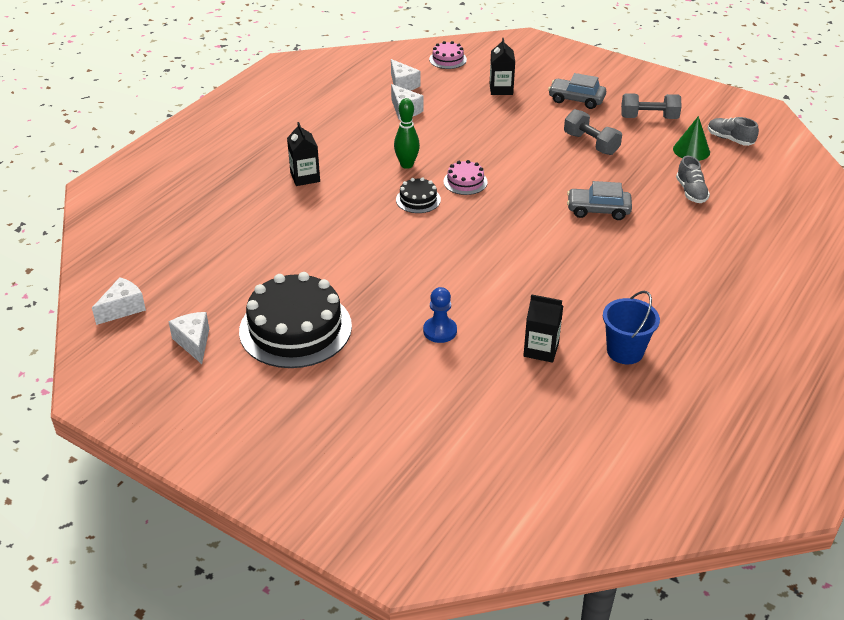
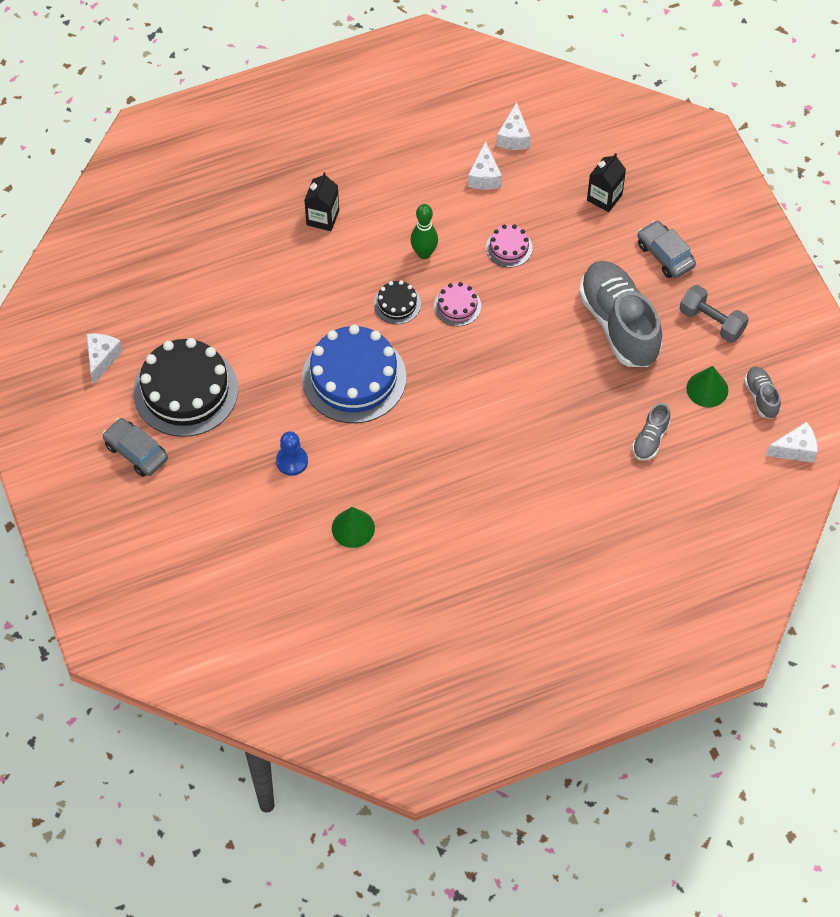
camera: 35 degrees right, 20 degrees up
white cheese [92,277,146,325] -> white cheese moved to [766,422,817,463]
pink cake [429,41,467,69] -> pink cake moved to [486,225,533,268]
black carton [523,294,563,363] -> green cone [332,507,375,548]
grey dumbbell [564,109,622,155] -> grey shoe [579,261,662,367]
grey car [567,181,632,220] -> grey car moved to [102,418,168,477]
blue bucket [603,291,660,364] -> none
none -> blue cake [302,325,406,423]

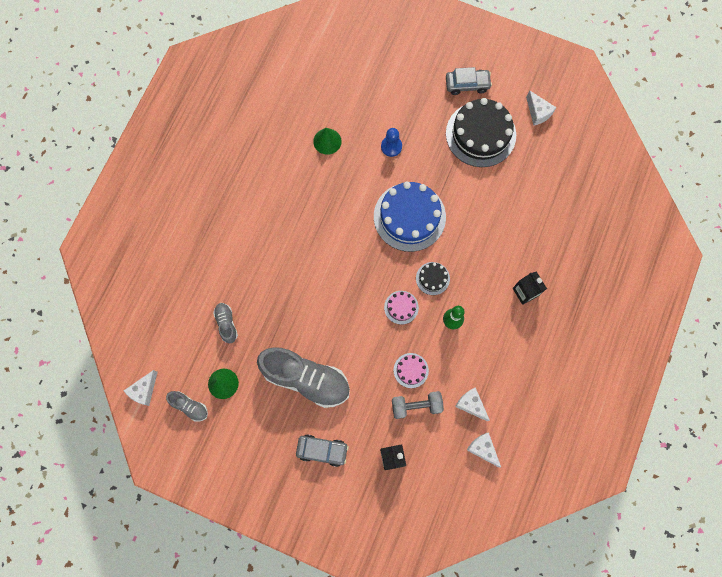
camera: 135 degrees right, 15 degrees up
grey dumbbell [680,285,749,343] -> grey dumbbell moved to [392,391,444,419]

